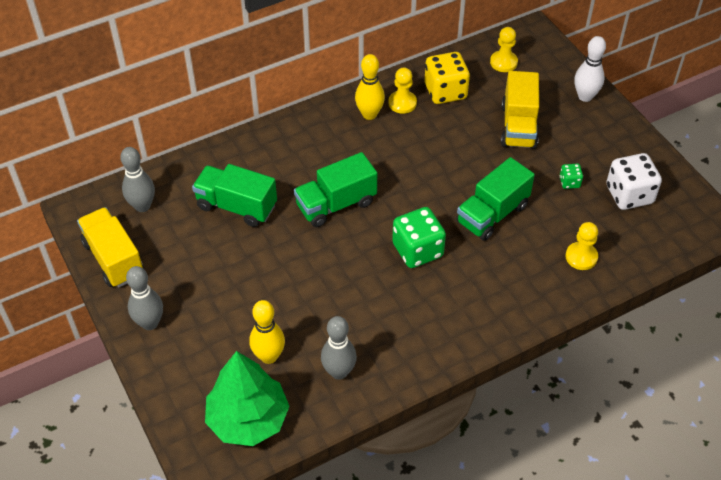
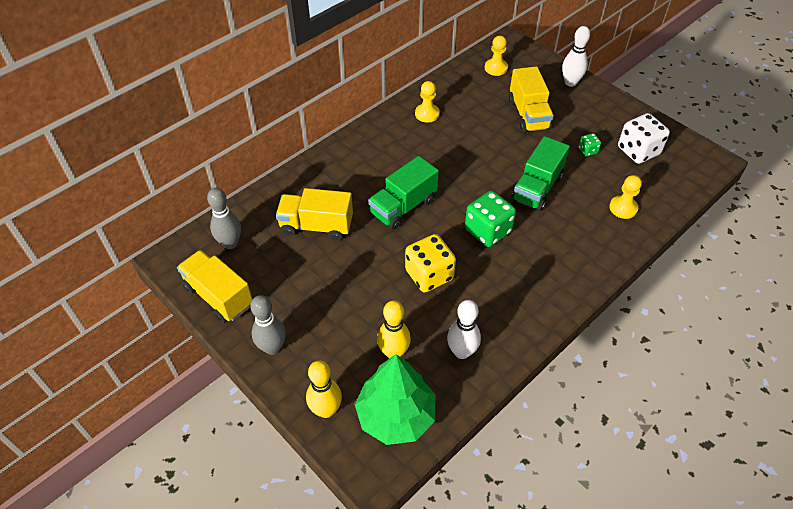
camera: 15 degrees left, 0 degrees up
green truck [192,164,277,227] -> yellow truck [276,188,353,241]
grey bowling pin [321,316,357,380] -> white bowling pin [447,300,481,359]
yellow bowling pin [355,54,385,120] -> yellow bowling pin moved to [306,360,342,418]
yellow dice [425,52,470,104] -> yellow dice moved to [405,234,456,292]

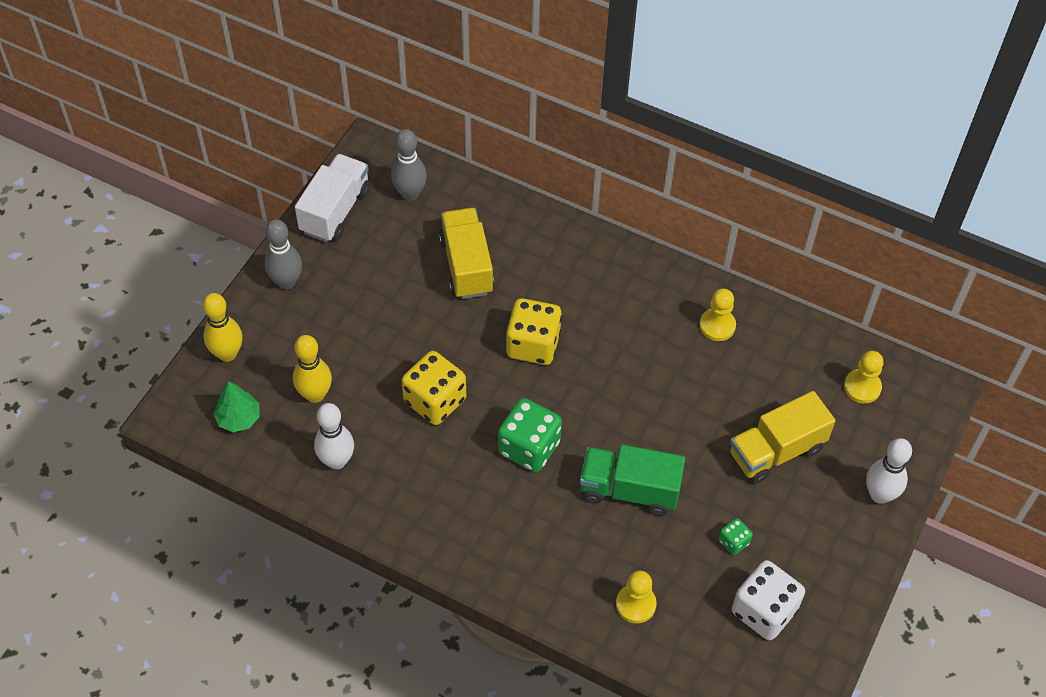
camera: 70 degrees right, 5 degrees up
yellow truck [177,250,253,323] -> white truck [295,154,370,242]
green tree [355,354,435,445] -> green tree [213,381,260,432], size x0.52
green truck [368,156,439,230] -> yellow dice [506,298,562,365]

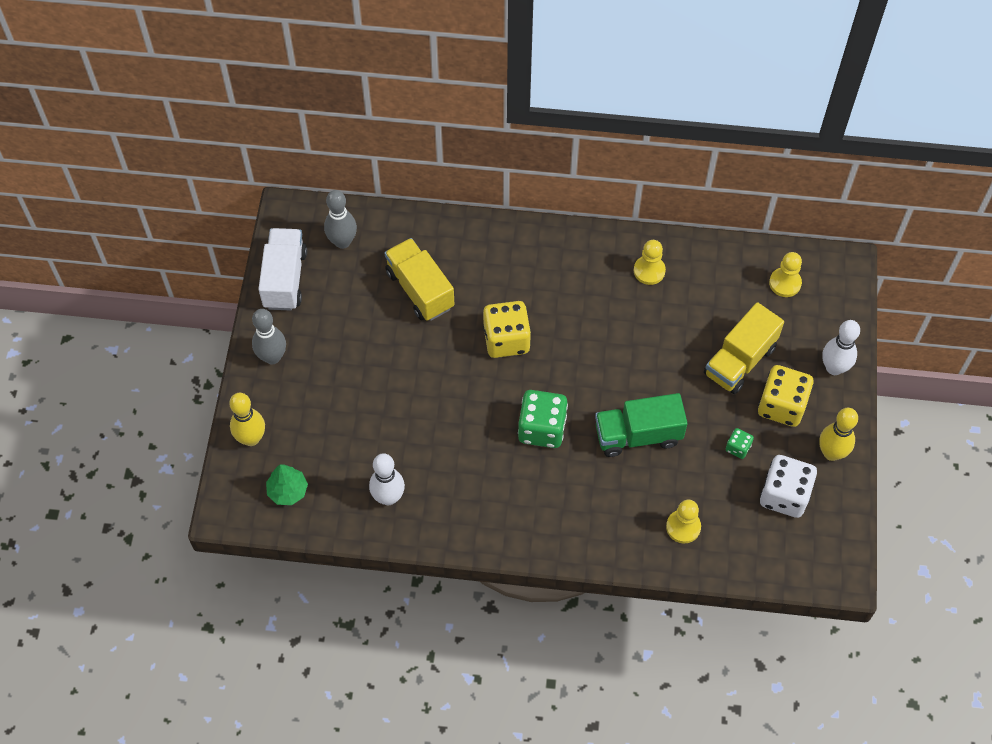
camera: 20 degrees left, 5 degrees up
yellow bowling pin [293,335,332,403] -> yellow bowling pin moved to [819,408,858,461]
yellow dice [401,351,466,425] -> yellow dice moved to [758,365,813,427]

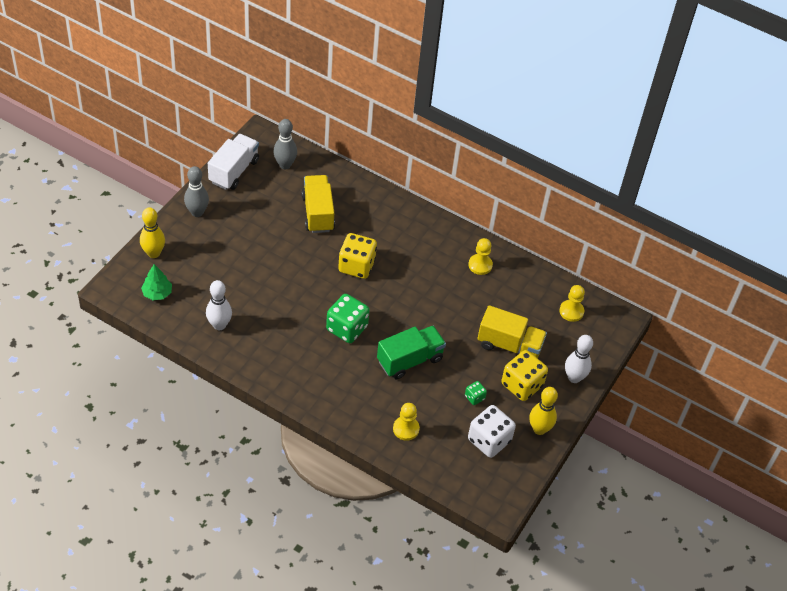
camera: 20 degrees right, 10 degrees down
green truck [595,393,688,457] -> green truck turned 135 degrees clockwise [377,326,446,379]
yellow truck [704,302,784,394] -> yellow truck turned 135 degrees counterclockwise [478,305,547,358]

